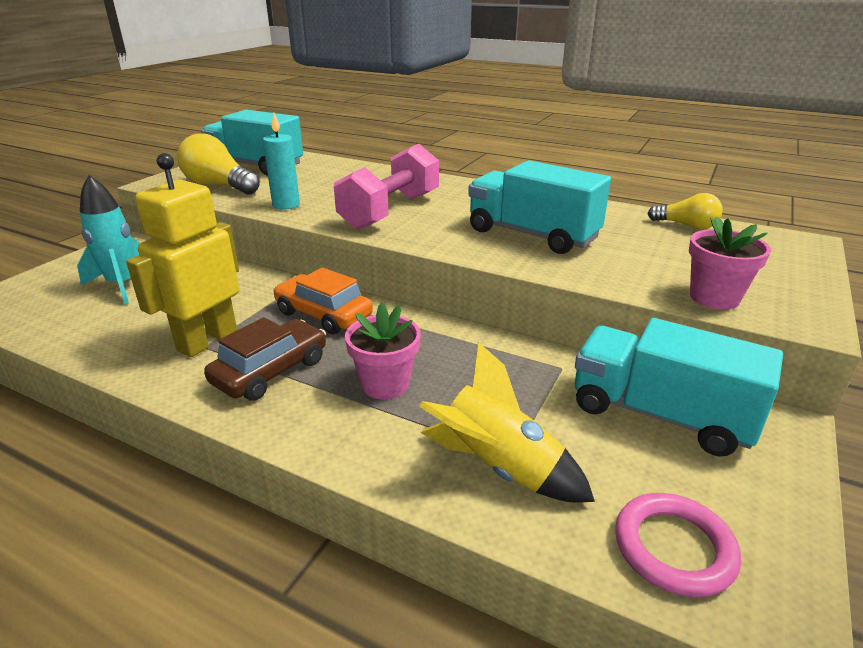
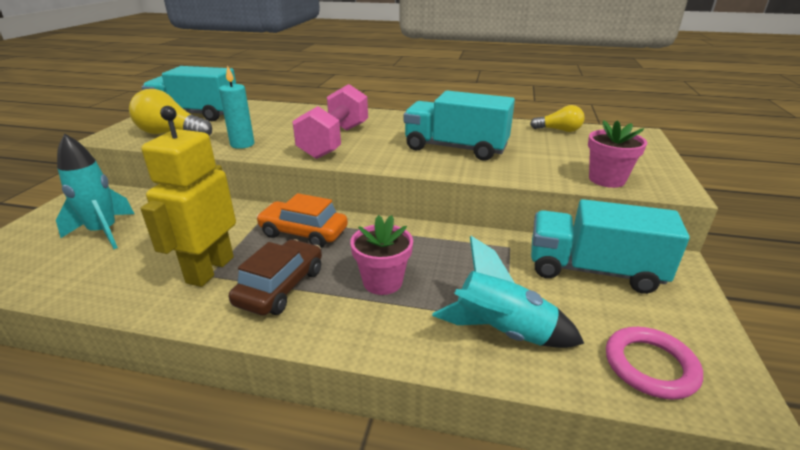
camera: 15 degrees left, 0 degrees up
yellow rocket [419,342,595,503] -> turquoise rocket [432,236,584,348]

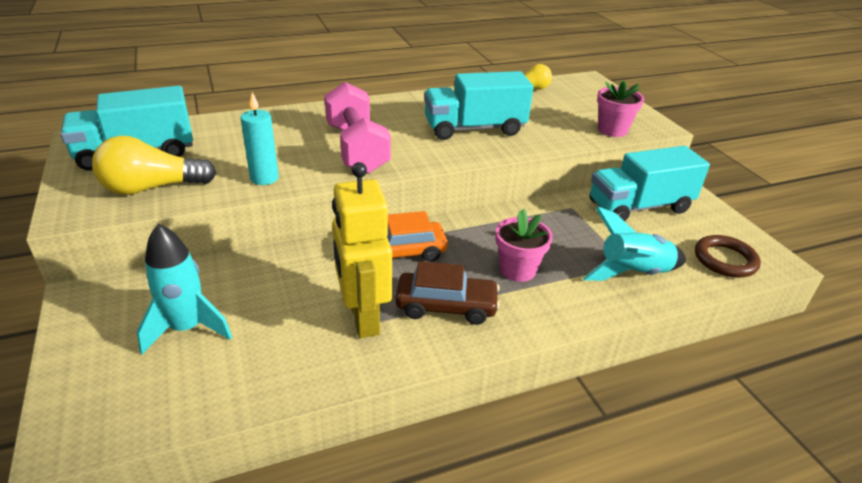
camera: 35 degrees left, 5 degrees up
brown car [229,239,322,316] -> brown car turned 105 degrees clockwise [395,261,500,325]
pink ring [606,327,703,400] -> brown ring [695,235,761,277]

